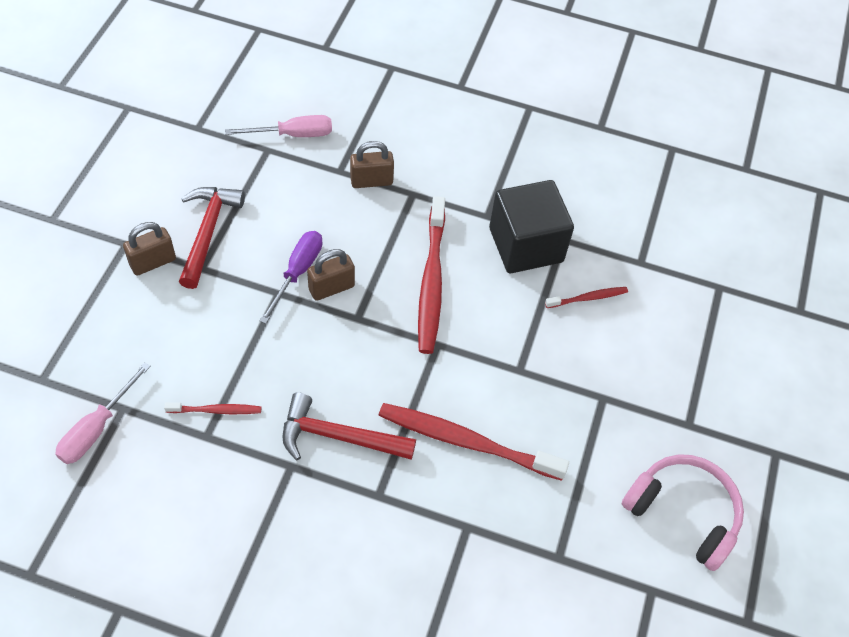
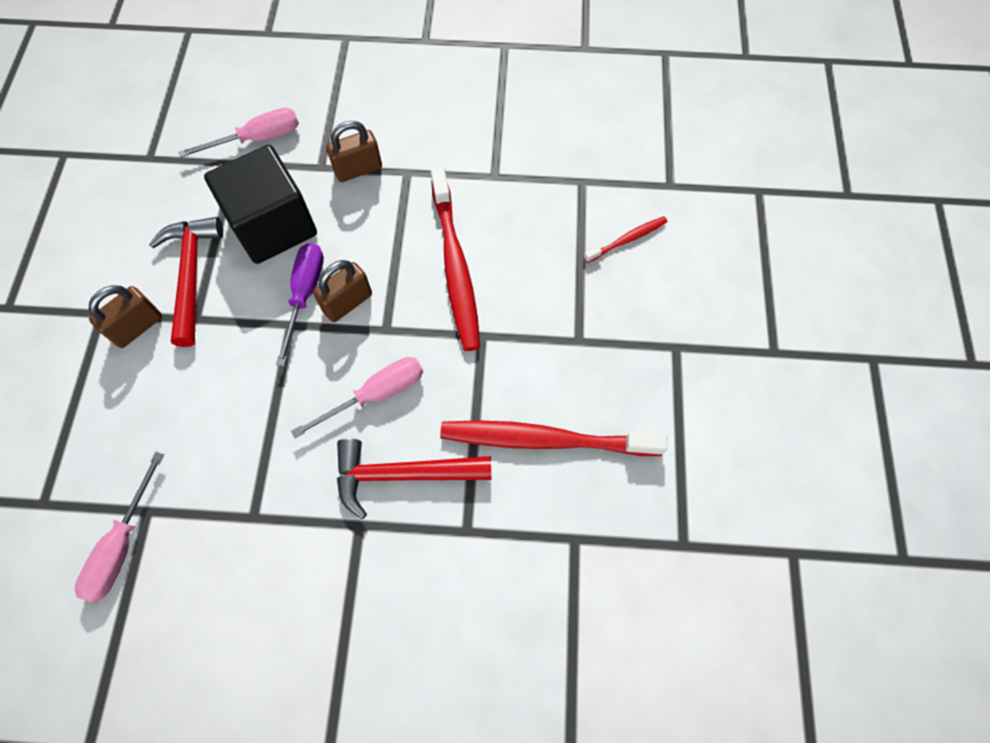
camera: 10 degrees left, 10 degrees up
red toothbrush [164,402,261,414] -> none
black cube [489,180,574,273] -> black cube moved to [204,145,317,264]
pink headphones [622,454,744,571] -> none
none -> pink screwdriver [291,357,423,438]

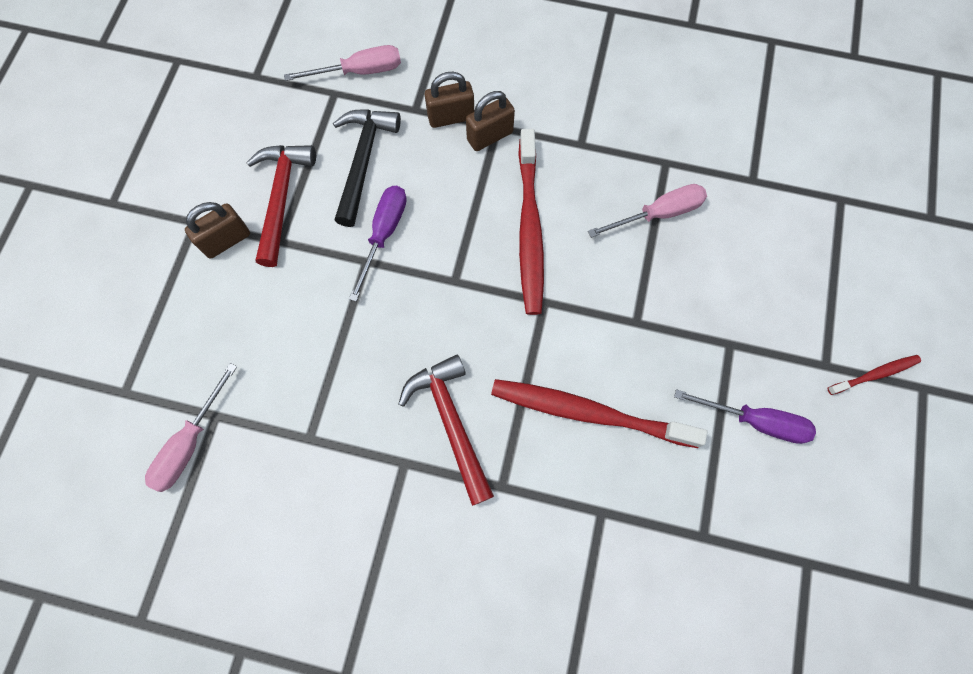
camera: 10 degrees right, 5 degrees up
black cube [204,145,317,264] -> black hammer [333,109,401,227]
pink screwdriver [291,357,423,438] -> pink screwdriver moved to [588,184,707,238]
brown padlock [313,260,372,322] -> brown padlock moved to [466,91,515,151]
red hammer [337,438,492,519] -> red hammer turned 60 degrees clockwise [398,354,494,506]
red toothbrush [584,216,668,263] -> red toothbrush moved to [827,355,921,395]
none -> purple screwdriver [674,389,816,444]

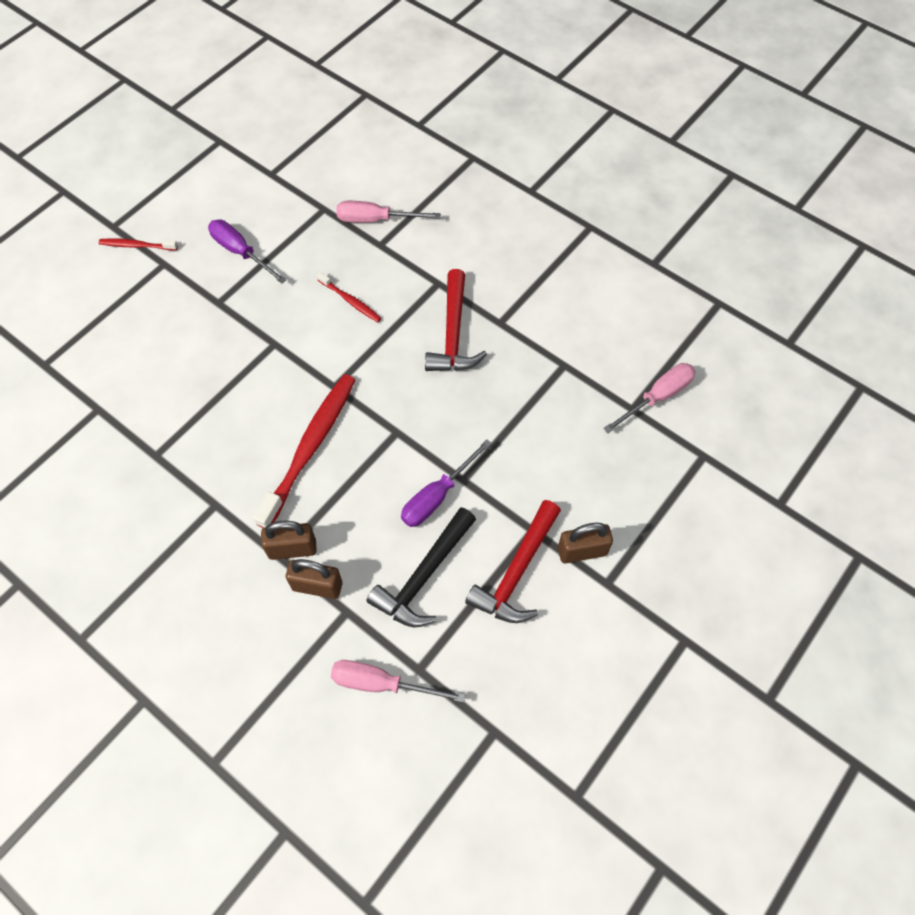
camera: 155 degrees left, 10 degrees down
red toothbrush [491,379,707,448] -> red toothbrush [317,272,382,322], size x0.49
pink screwdriver [588,184,707,238] -> pink screwdriver moved to [336,201,441,223]

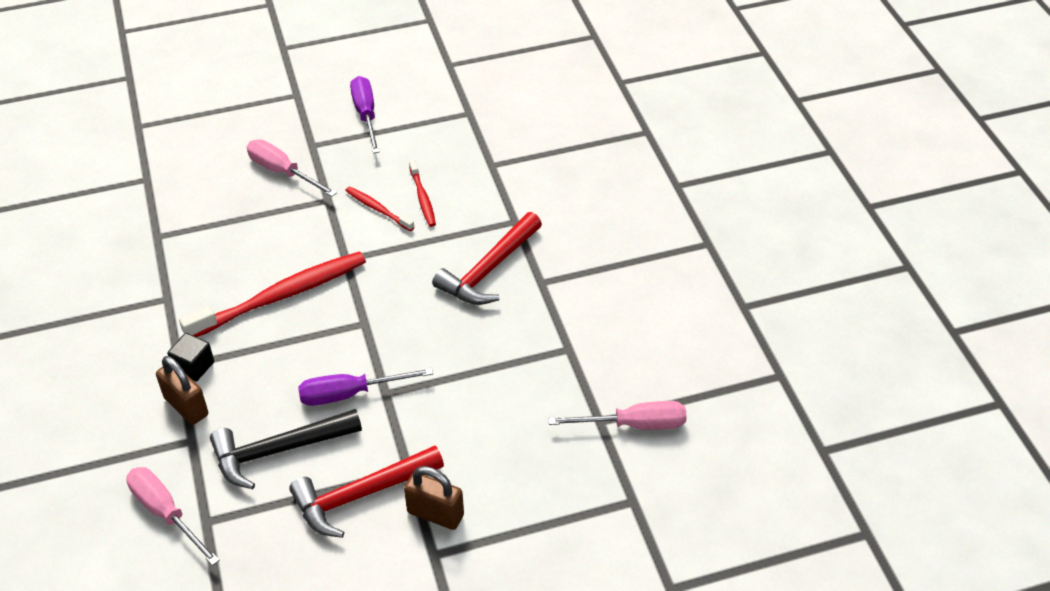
camera: 35 degrees right, 15 degrees down
red toothbrush [99,238,178,250] -> red toothbrush moved to [345,187,415,231]
brown padlock [261,521,317,560] -> black cube [167,333,214,382]
pink screwdriver [336,201,441,223] -> pink screwdriver moved to [247,139,337,197]

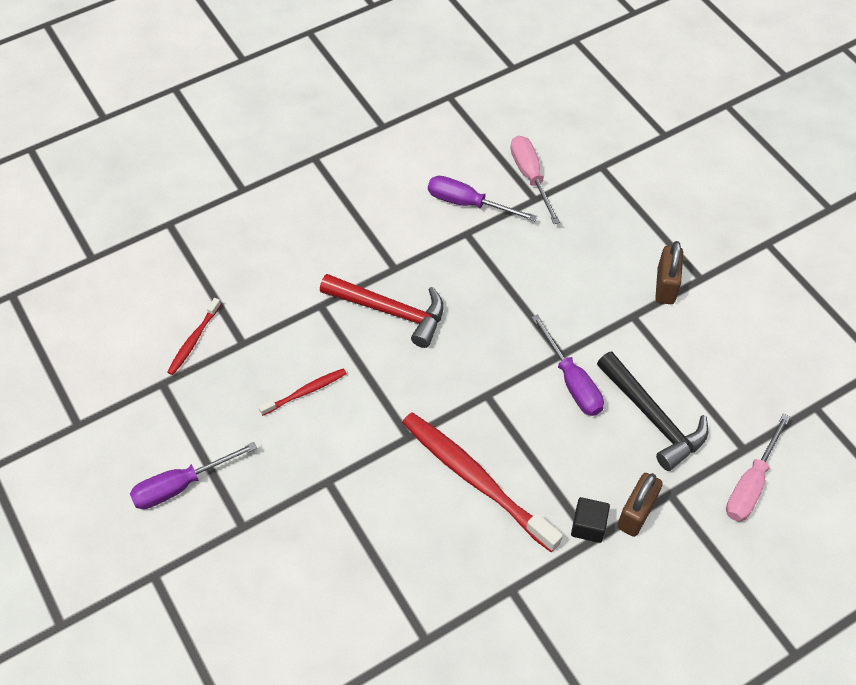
camera: 105 degrees left, 10 degrees up
pink screwdriver [247,139,337,197] -> none
red hammer [289,446,444,538] -> none
red toothbrush [345,187,415,231] -> red toothbrush moved to [167,298,221,375]
none -> purple screwdriver [428,176,537,221]

